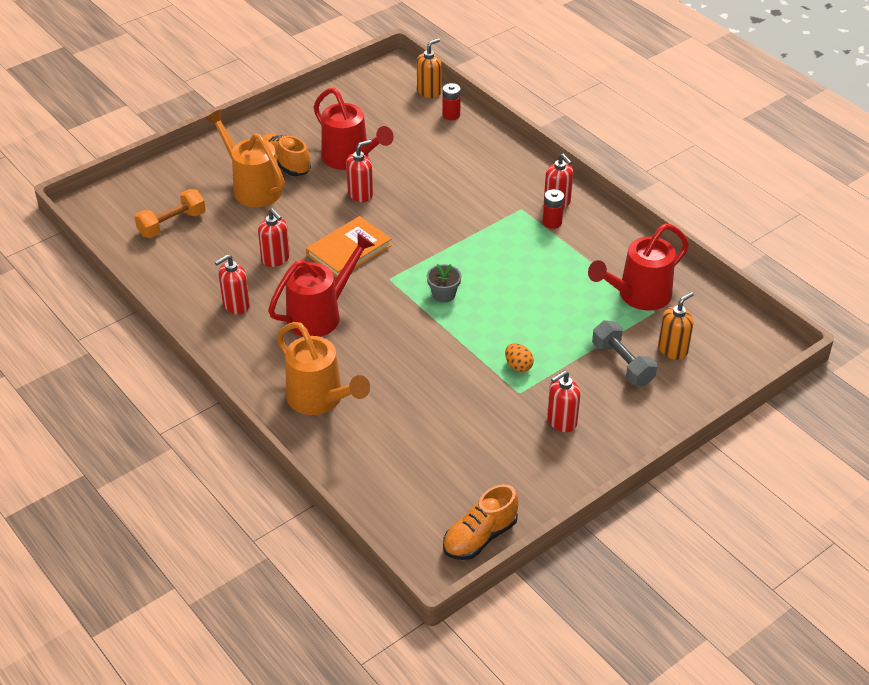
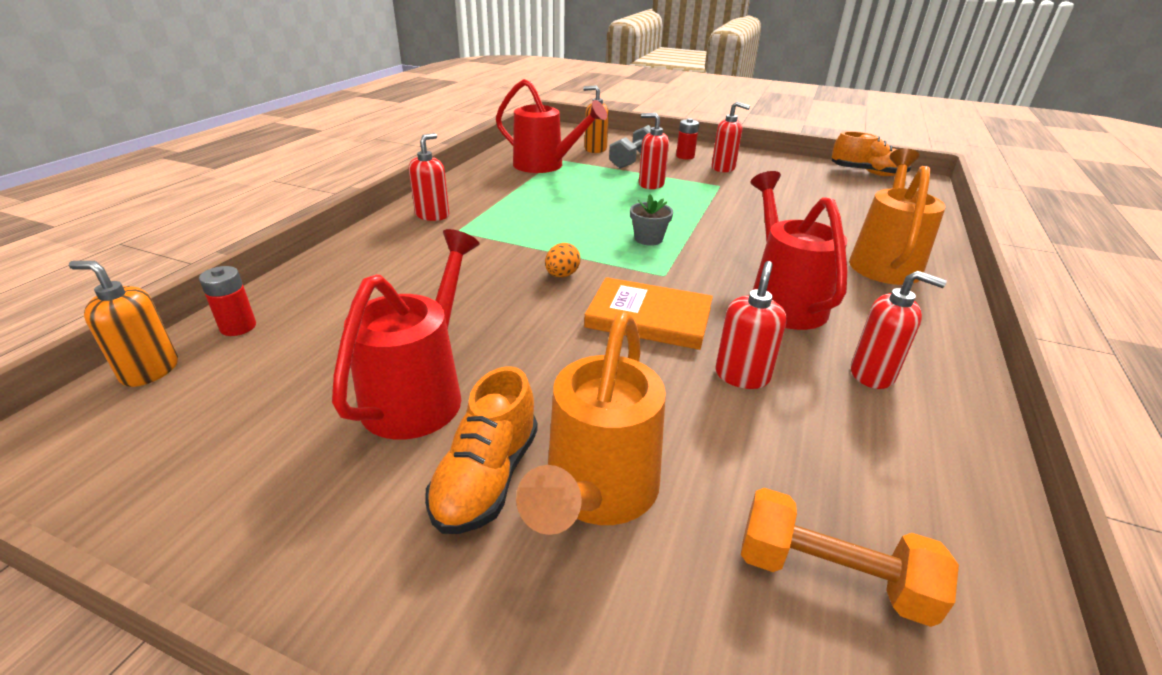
camera: 120 degrees left, 10 degrees down
red watering can [268,233,375,337] -> red watering can turned 60 degrees clockwise [750,171,847,330]
red soap dispenser [346,140,373,202] -> red soap dispenser moved to [639,113,669,189]
orange egg [505,343,534,372] -> orange egg moved to [545,243,581,277]
red battery [543,189,564,229] -> red battery moved to [676,118,699,159]

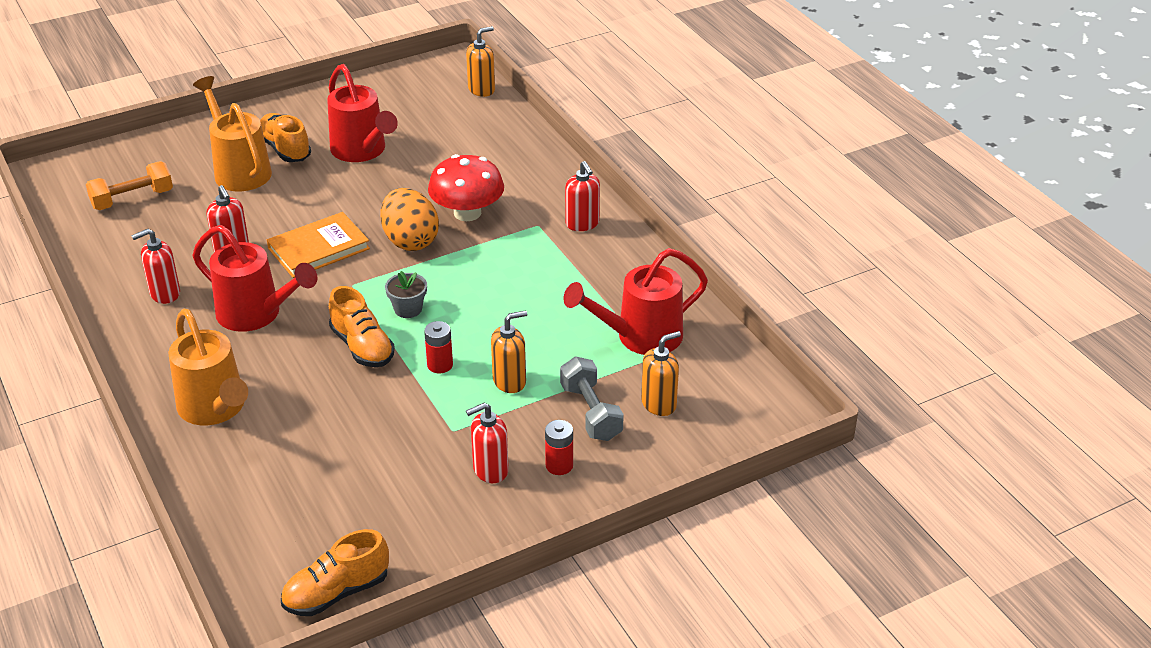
camera: 130 degrees right, 5 degrees up
red battery [199,266,256,336] -> red battery moved to [424,321,453,373]
orange egg [545,243,581,277] -> orange egg [381,188,439,251], size x2.02
red soap dispenser [639,113,669,189] -> orange soap dispenser [491,310,527,393]
none -> orange shoe [329,286,395,367]
none -> red mushroom [428,154,504,221]

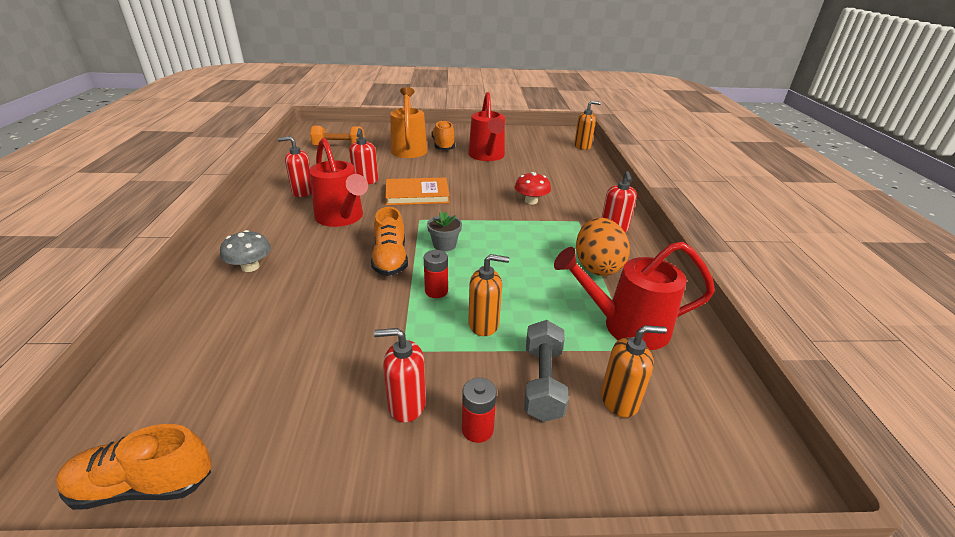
camera: 25 degrees right, 5 degrees down
orange watering can [169,309,248,425] -> grey mushroom [220,230,271,272]
orange egg [381,188,439,251] -> orange egg moved to [576,217,630,276]
red mushroom [428,154,504,221] -> red mushroom [514,172,551,204], size x0.63

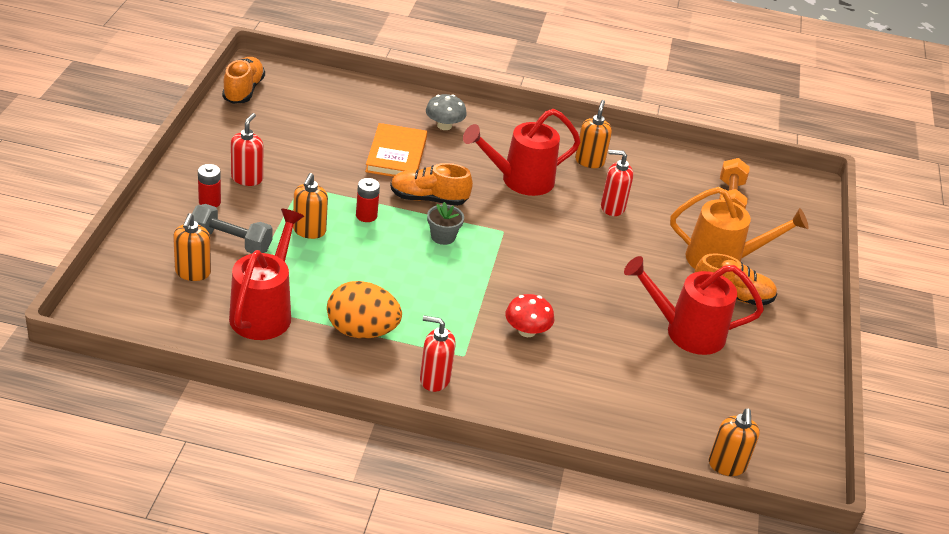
camera: 100 degrees right, 5 degrees up
red soap dispenser [278,136,311,197] -> orange soap dispenser [575,100,612,168]
orange book [385,177,450,205] -> orange book moved to [365,123,427,177]

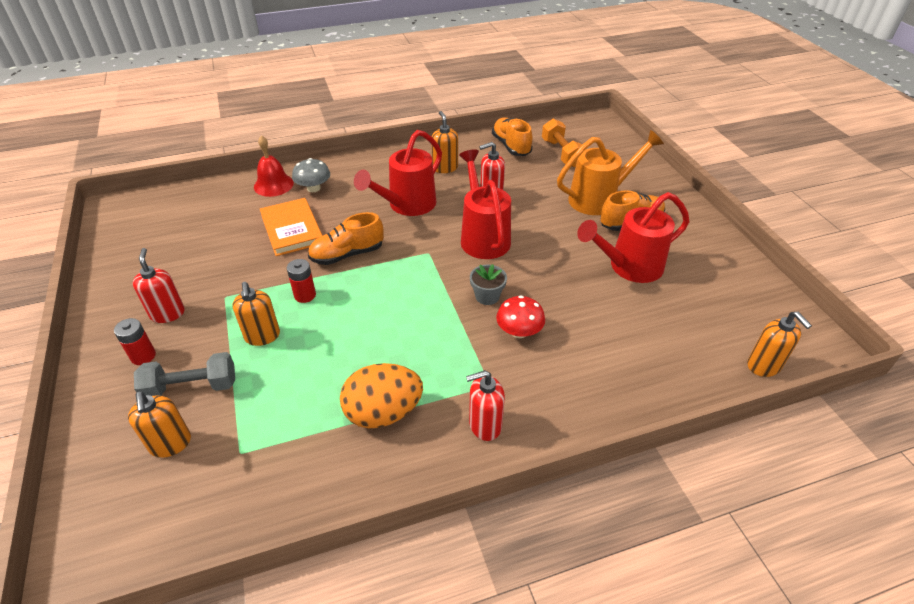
camera: 25 degrees left, 5 degrees up
orange shoe [222,57,265,104] -> orange shoe moved to [492,117,532,156]
red watering can [229,209,304,340] -> red watering can moved to [459,149,511,259]
grey flower pot [427,202,464,245] -> grey flower pot moved to [470,264,507,305]
none -> red bell [254,135,294,197]

